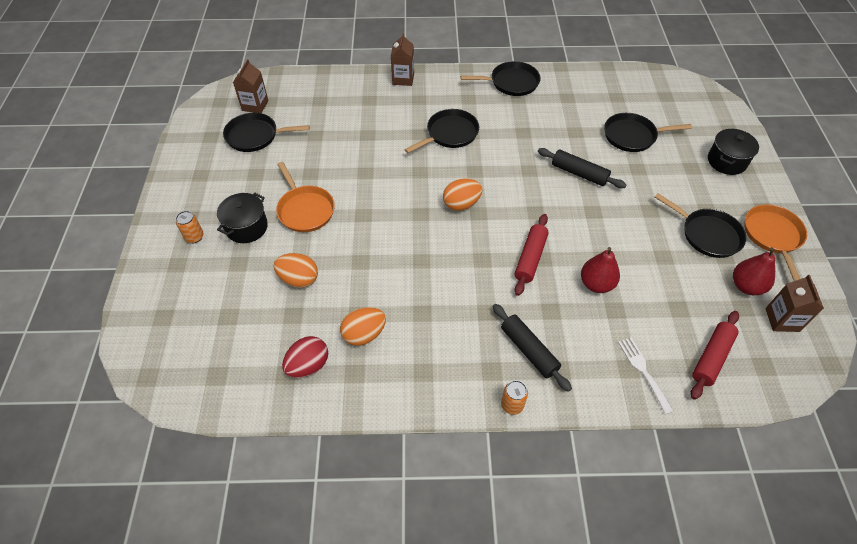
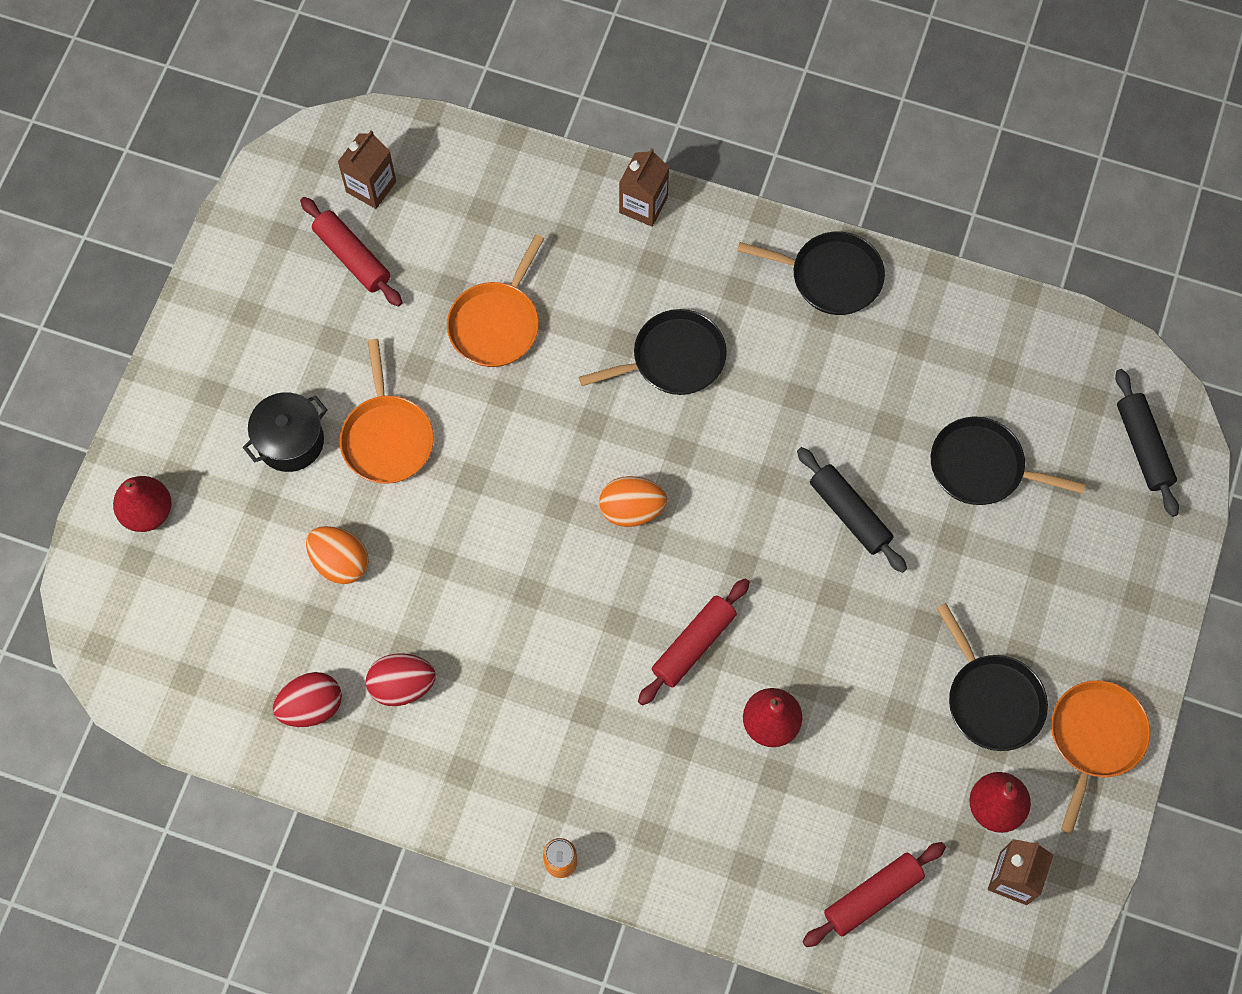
camera: 20 degrees right, 15 degrees up
orange can [176,211,204,243] -> none
black pan [223,113,310,152] -> red rolling pin [300,197,402,307]
orange egg [340,307,386,346] -> red egg [366,653,436,706]
black rolling pin [492,304,572,392] -> black rolling pin moved to [1115,369,1179,517]
white fork [618,337,674,414] -> none
black pot [708,129,759,175] -> none
none -> red pear [113,476,171,532]
none -> orange pan [447,234,544,367]

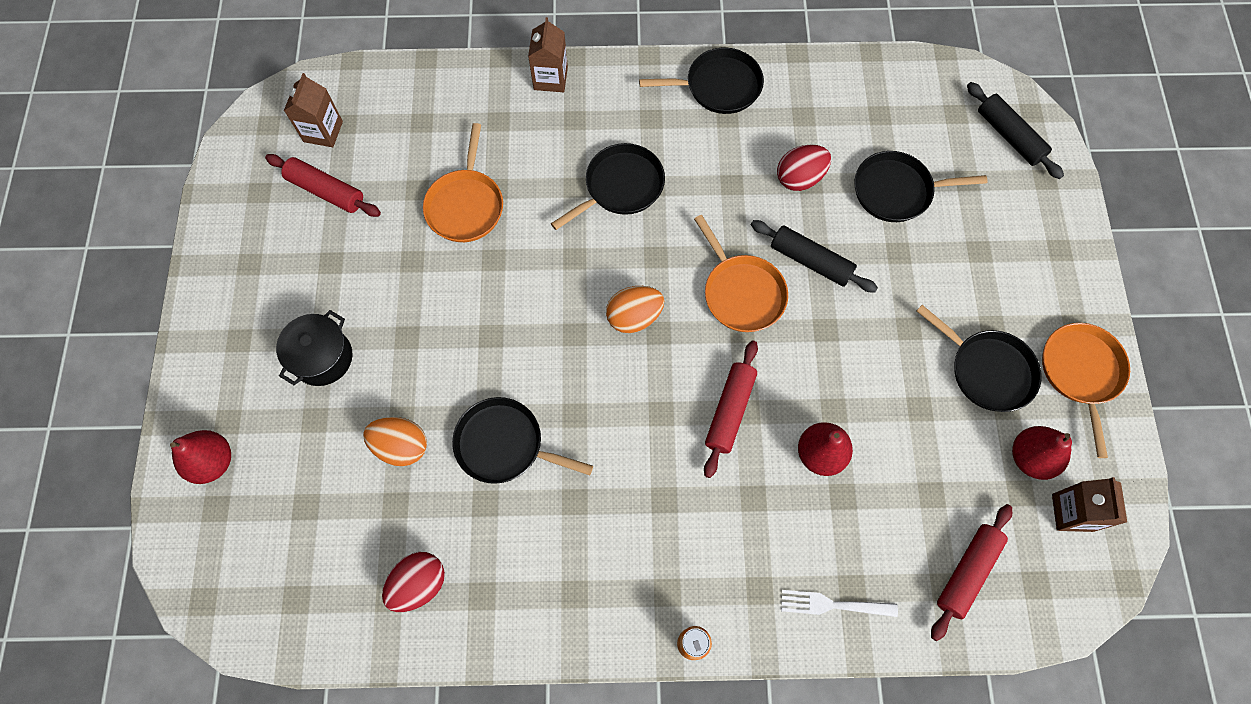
camera: 20 degrees left, 0 degrees up
orange pan [340,339,434,484] -> orange pan moved to [694,215,788,332]
red egg [366,653,436,706] -> red egg moved to [777,145,831,191]
none -> black pan [452,397,593,484]
none -> white fork [781,590,898,617]

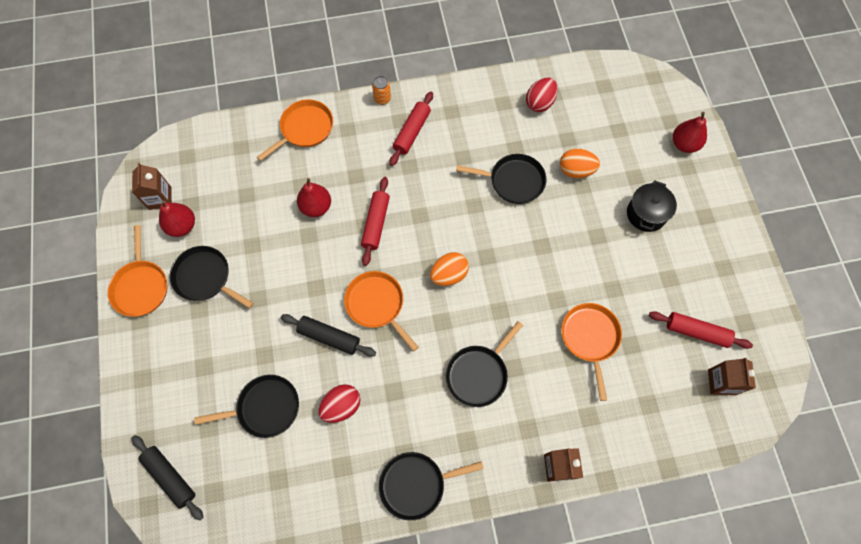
camera: 170 degrees right, 0 degrees up
white fork [781,590,898,617] -> orange pan [257,99,333,161]
red rolling pin [931,504,1012,641] -> red rolling pin moved to [390,91,433,166]

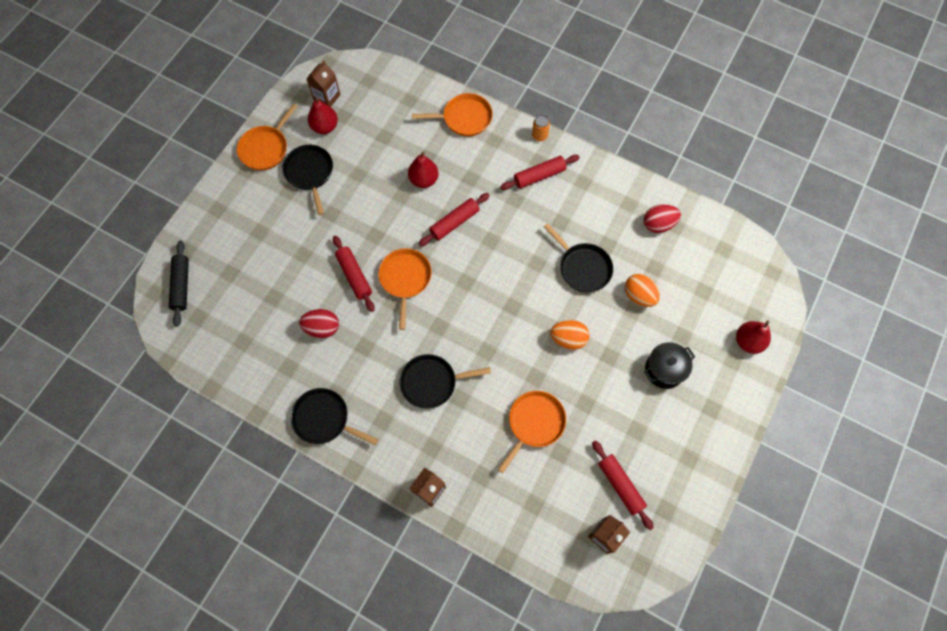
camera: 40 degrees right, 0 degrees up
black pan [194,375,299,438] -> none
black rolling pin [281,314,376,357] -> red rolling pin [333,235,375,312]
orange egg [430,252,469,286] -> orange egg moved to [550,320,590,350]

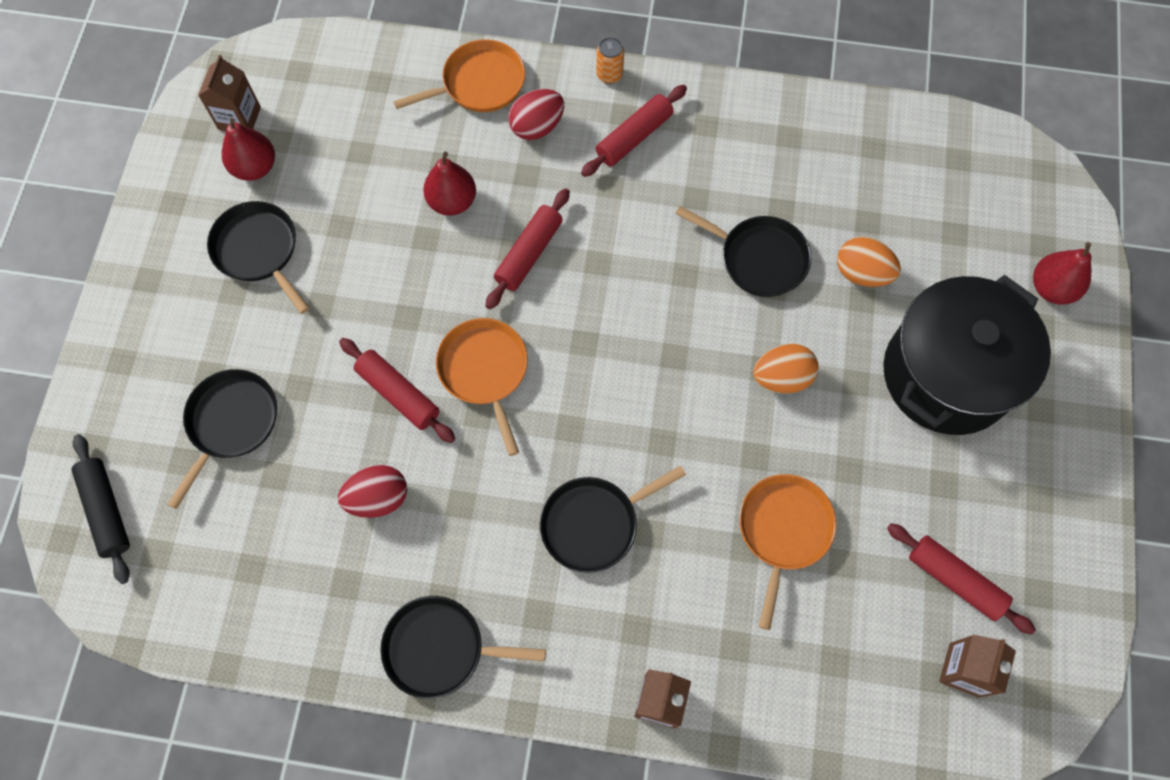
camera: 20 degrees left, 0 degrees up
orange pan [237,103,298,170] -> none
red egg [643,204,681,233] -> red egg moved to [508,89,564,140]
black pot [644,342,695,389] -> black pot [883,275,1051,435], size x1.99
none -> black pan [167,369,277,509]

